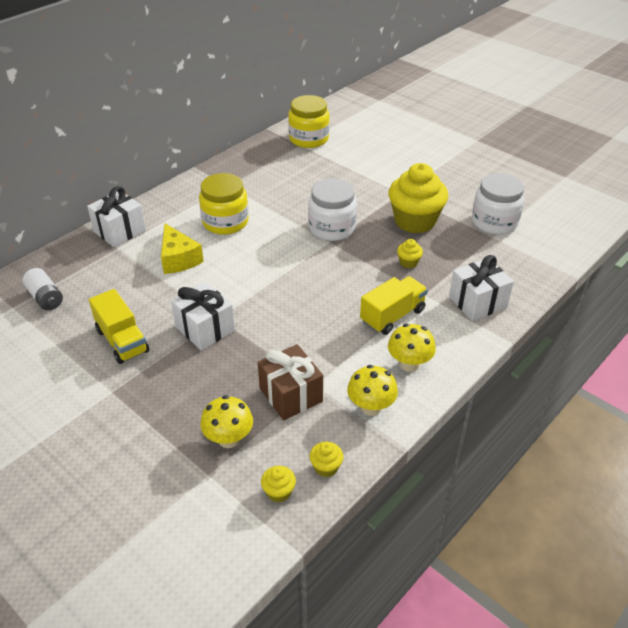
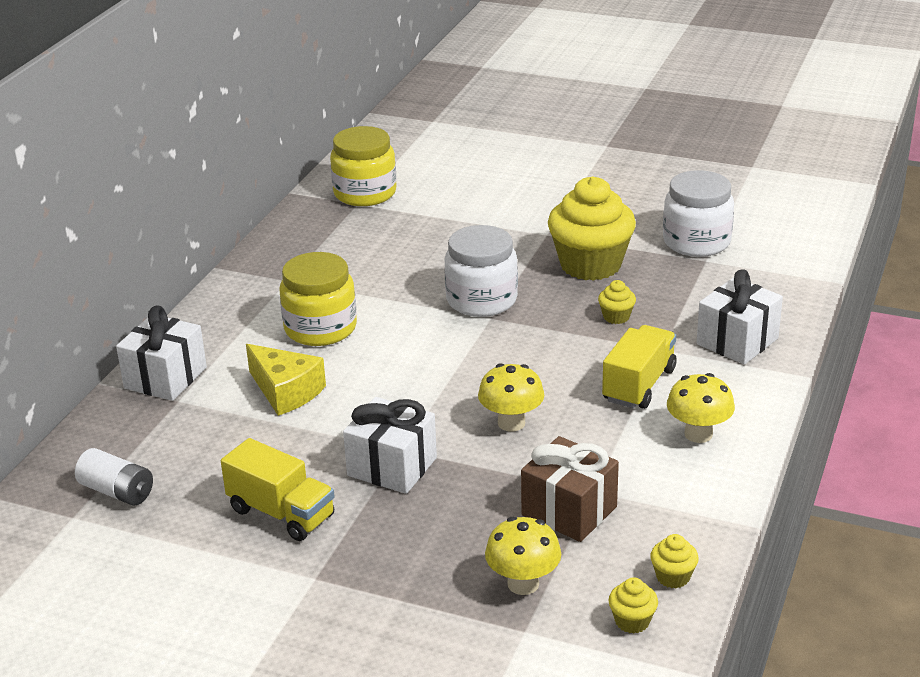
camera: 20 degrees left, 10 degrees down
yellow mushroom [347,365,398,416] -> yellow mushroom moved to [478,363,544,432]

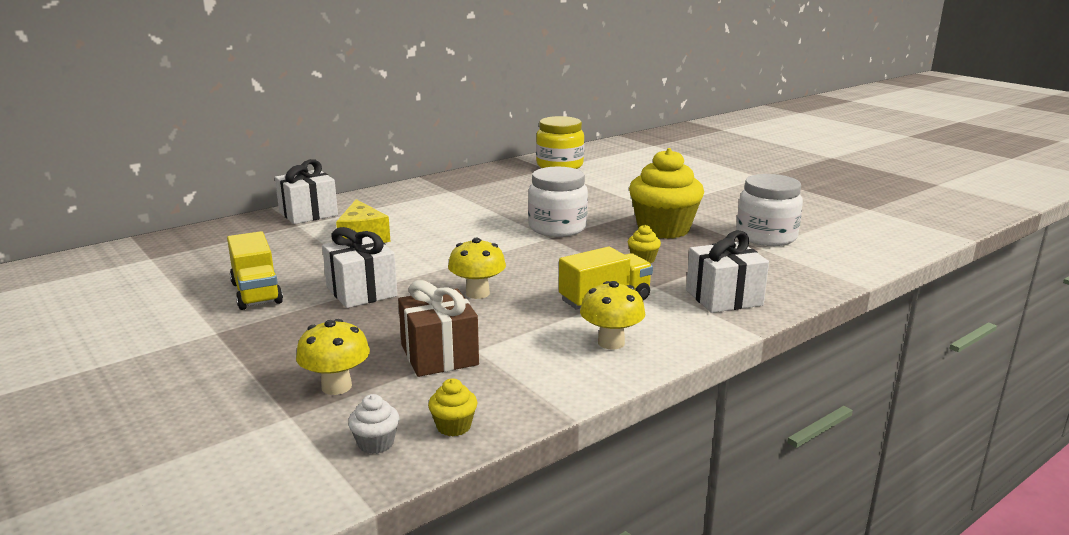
camera: 30 degrees right, 10 degrees down
white battery [75,448,153,506] -> none
yellow jar [279,252,357,346] -> none
yellow cupcake [608,577,658,634] -> white cupcake [348,394,399,454]

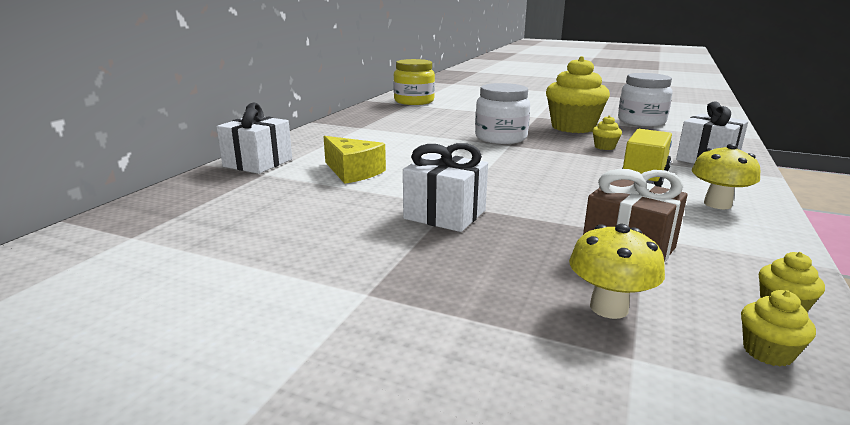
camera: 30 degrees left, 0 degrees up
yellow truck [227,231,283,310] -> none
white cupcake [348,394,399,454] -> yellow cupcake [741,290,816,366]
yellow mushroom [448,238,506,299] -> none

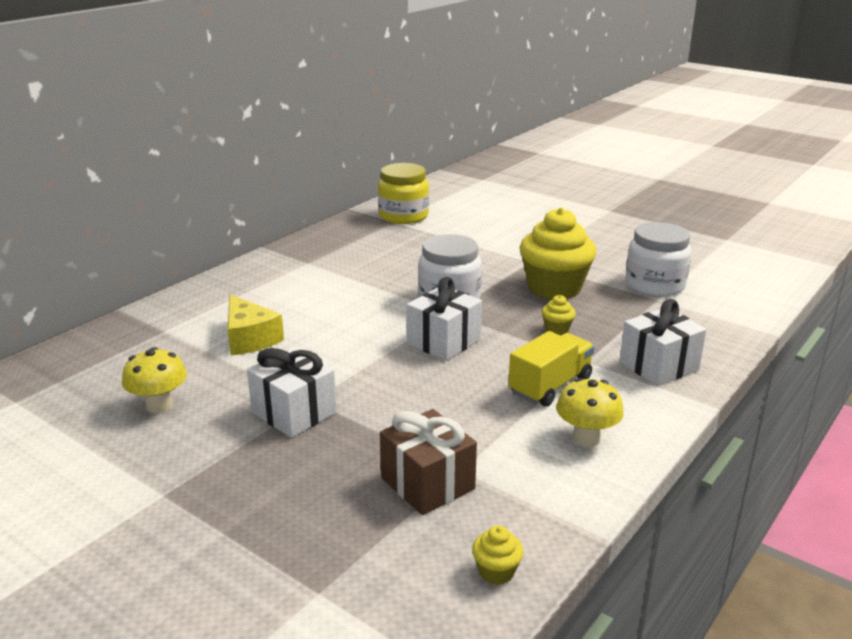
camera: 15 degrees right, 5 degrees up
white gift [217,103,292,174] -> white gift moved to [407,277,482,361]
yellow mushroom [569,224,665,319] -> yellow mushroom moved to [122,347,187,413]
yellow cupcake [741,290,816,366] -> none

